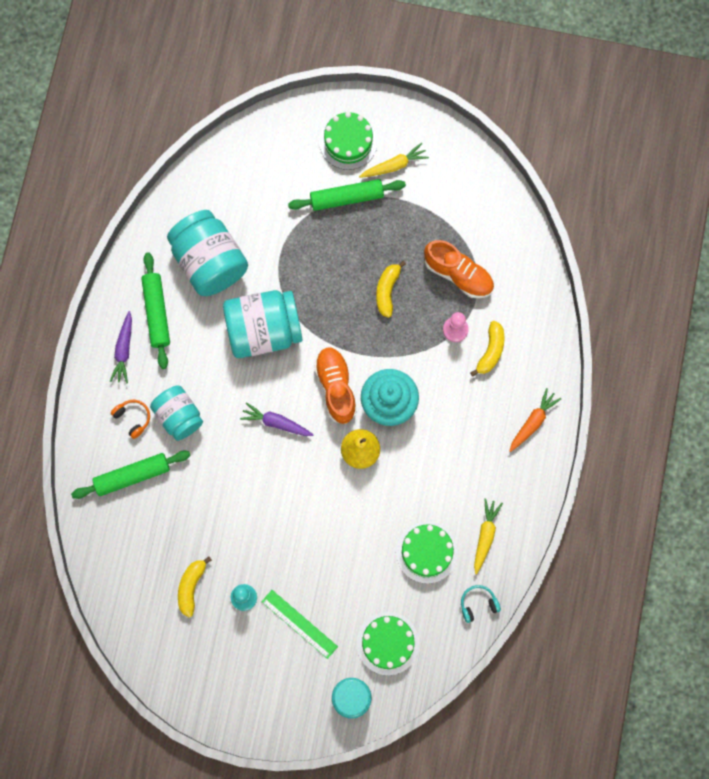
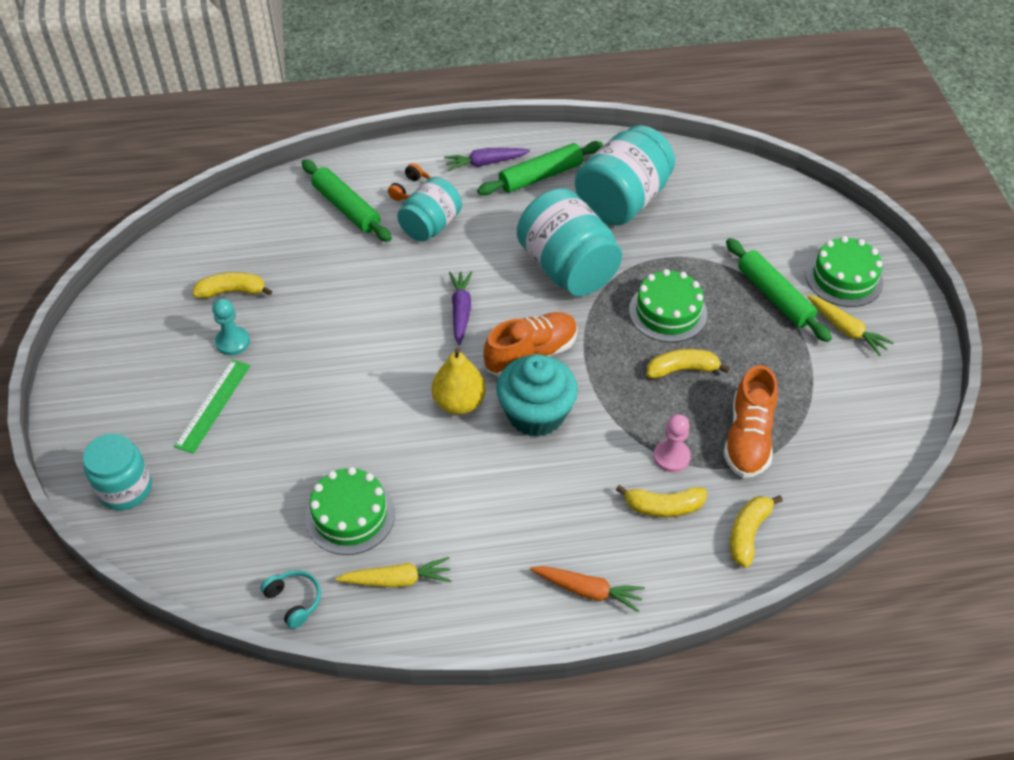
camera: 70 degrees right, 25 degrees down
green cake [357,612,419,675] -> green cake moved to [629,269,707,342]
none -> yellow banana [730,495,783,568]

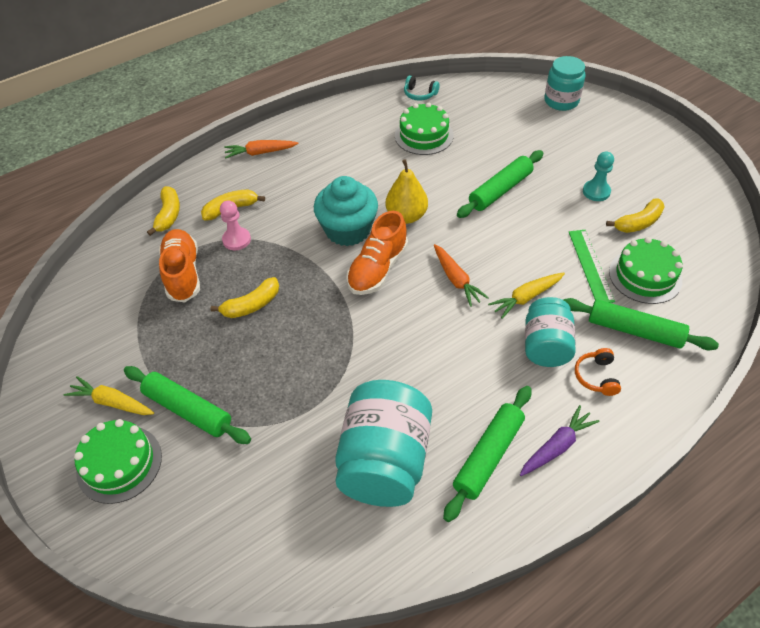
camera: 155 degrees right, 0 degrees up
green ruler [174,359,250,454] -> green ruler moved to [569,230,615,303]
yellow carrot [335,557,452,587] -> yellow carrot moved to [488,273,565,319]
purple carrot [449,271,472,345] -> orange carrot [434,244,489,307]
turquoise jar [517,188,622,296] -> none
green cake [629,269,707,342] -> green cake moved to [609,237,683,304]
none -> green rolling pin [457,150,543,218]

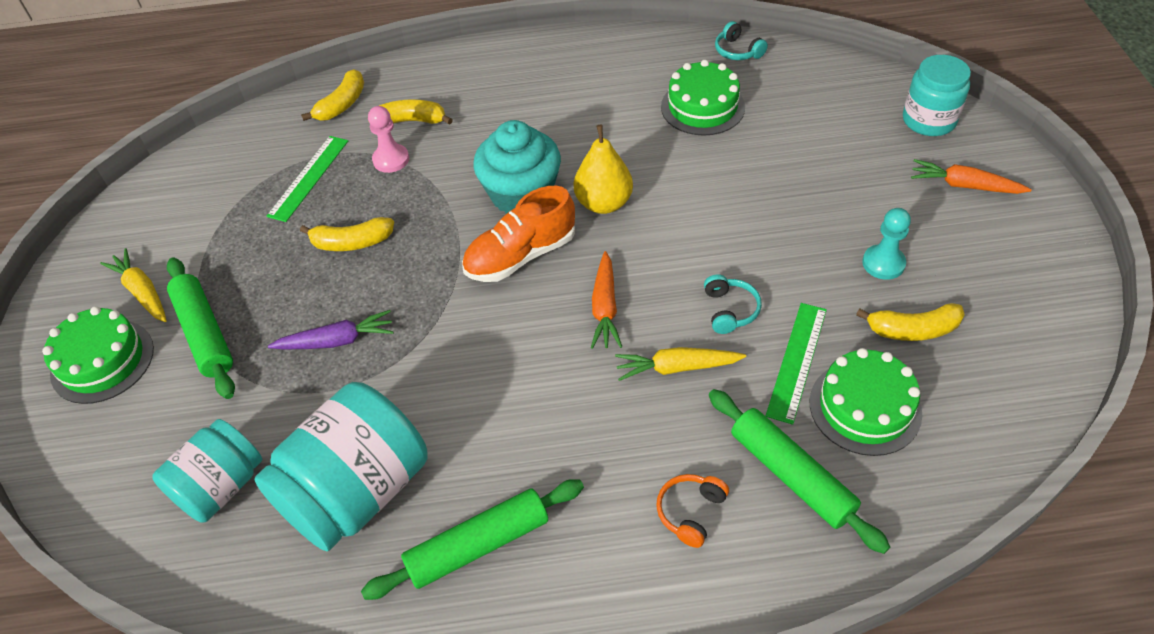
camera: 30 degrees right, 0 degrees up
orange shoe [159,229,200,302] -> green ruler [267,136,348,222]
orange carrot [224,140,298,158] -> orange carrot moved to [911,159,1032,194]
green rolling pin [457,150,543,218] -> none
purple carrot [520,405,599,476] -> purple carrot moved to [268,310,394,349]
turquoise jar [525,297,576,367] -> turquoise jar moved to [153,419,262,523]
none -> turquoise headphones [704,274,762,334]

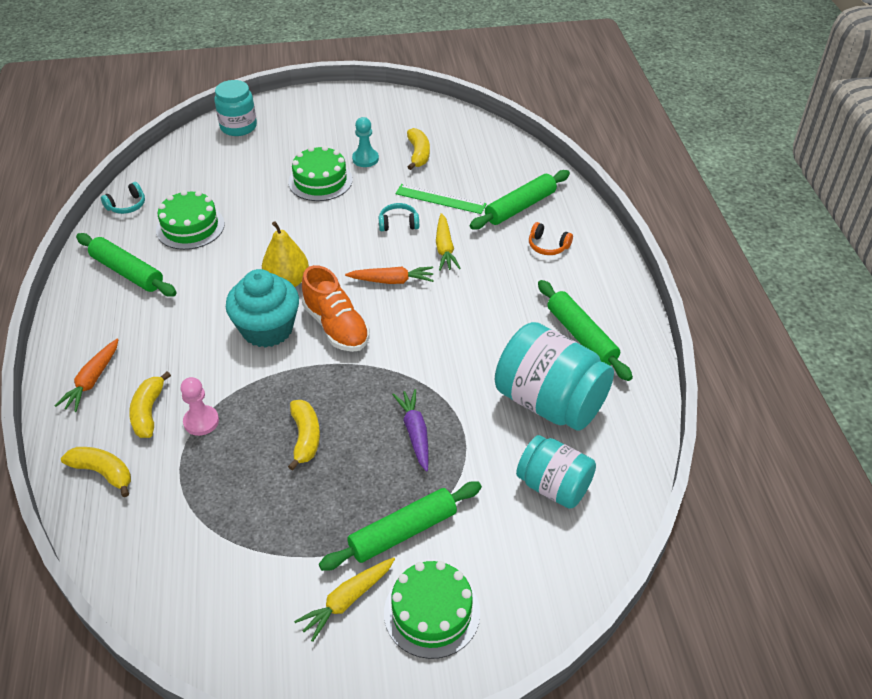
camera: 95 degrees left, 5 degrees down
green ruler [267,136,348,222] -> none
green cake [810,348,922,456] -> green cake moved to [288,146,353,201]
orange carrot [911,159,1032,194] -> orange carrot moved to [55,339,119,412]
none -> green rolling pin [76,233,177,297]

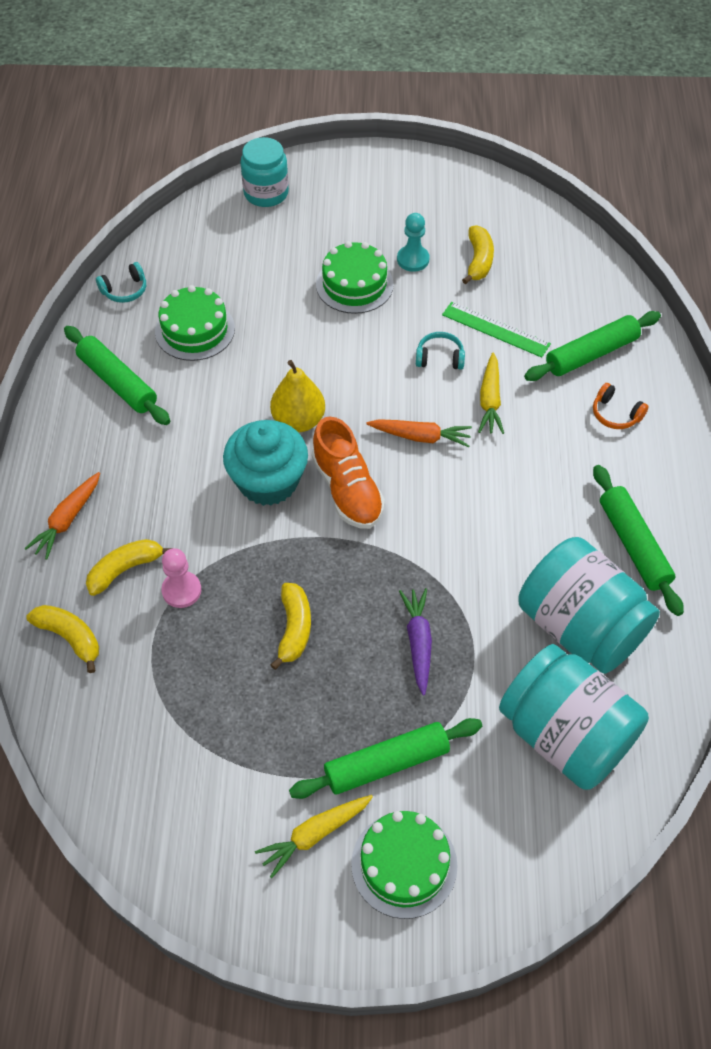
camera: 10 degrees right, 10 degrees up
yellow banana [129,371,171,438] -> yellow banana turned 45 degrees clockwise [86,539,173,596]
turquoise jar [516,435,596,509] -> turquoise jar [499,644,649,790], size x1.59

